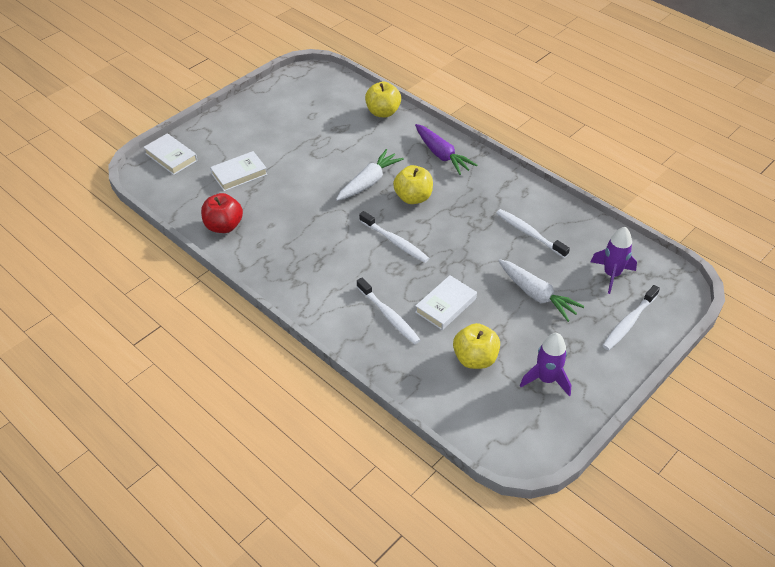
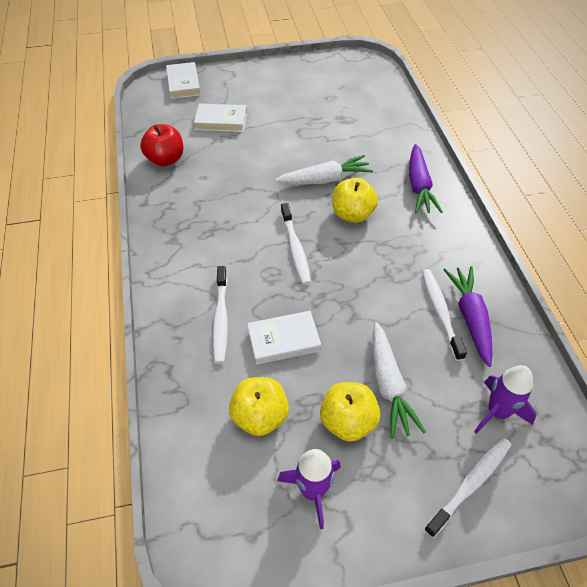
camera: 35 degrees right, 5 degrees up
yellow apple [365,82,401,117] -> yellow apple moved to [320,382,381,442]
white toothbrush [602,285,660,350] -> white toothbrush turned 150 degrees clockwise [424,438,511,538]
none -> purple carrot [443,266,492,367]

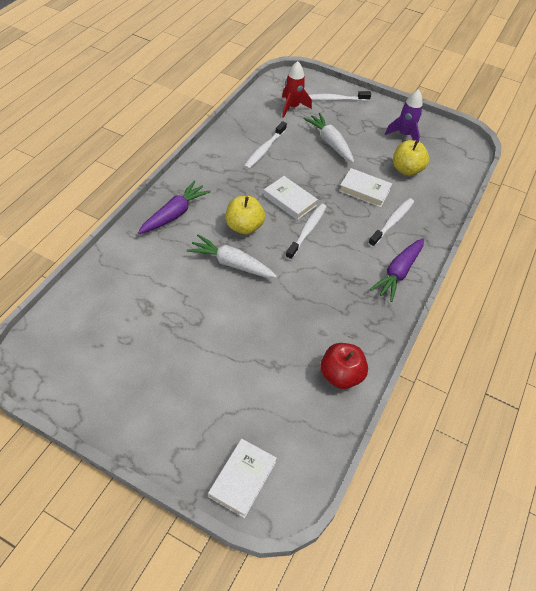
camera: 145 degrees left, 0 degrees up
white book [194,103,247,132] -> white book moved to [263,176,318,220]
yellow apple [320,382,381,442] -> none
white carrot [373,322,426,439] -> white carrot turned 60 degrees counterclockwise [303,113,354,163]
purple carrot [443,266,492,367] -> purple carrot moved to [370,238,424,302]
purple rocket [474,365,537,434] -> red rocket [282,61,312,118]

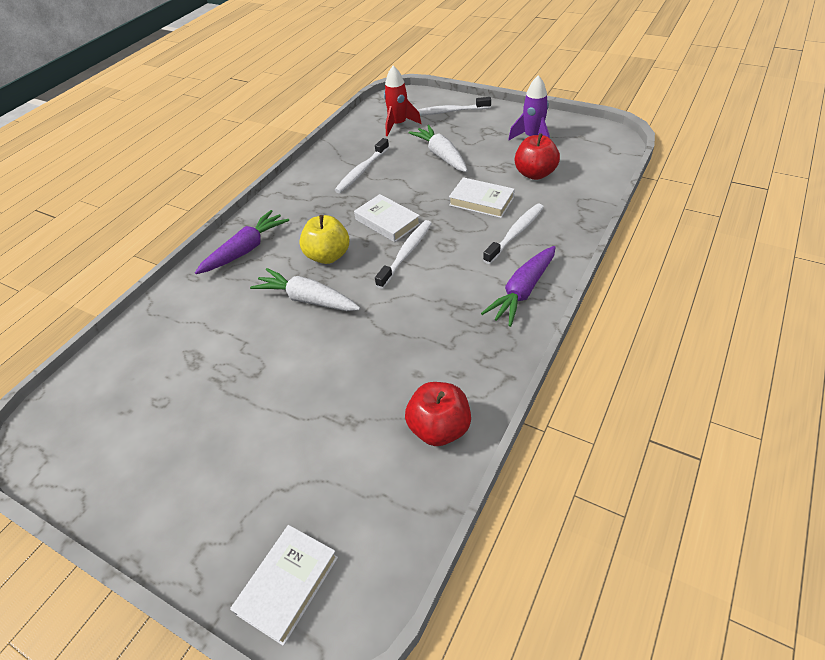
camera: 10 degrees right, 5 degrees down
yellow apple [393,140,429,176] -> red apple [515,133,560,180]

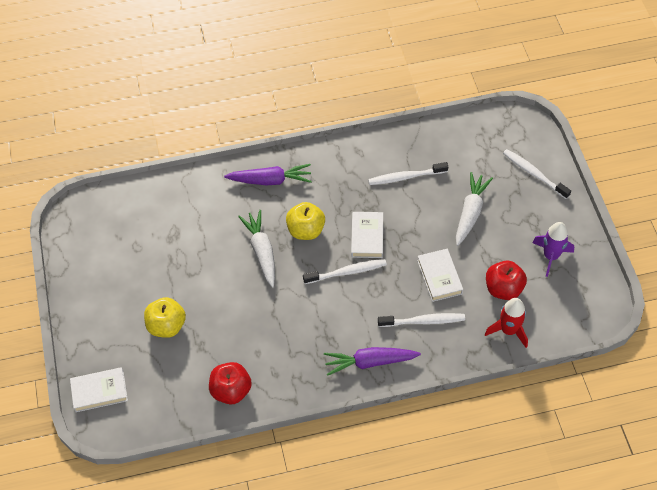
camera: 45 degrees right, 10 degrees up
red rocket [384,66,422,136] -> red rocket moved to [485,298,528,348]
none -> yellow apple [144,297,186,338]

